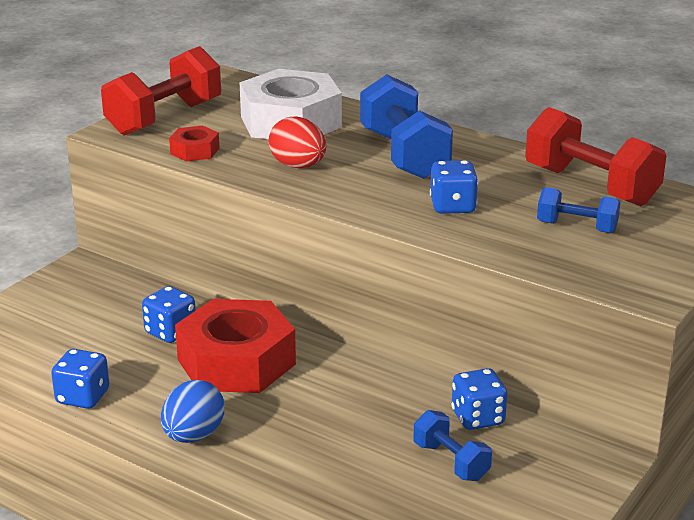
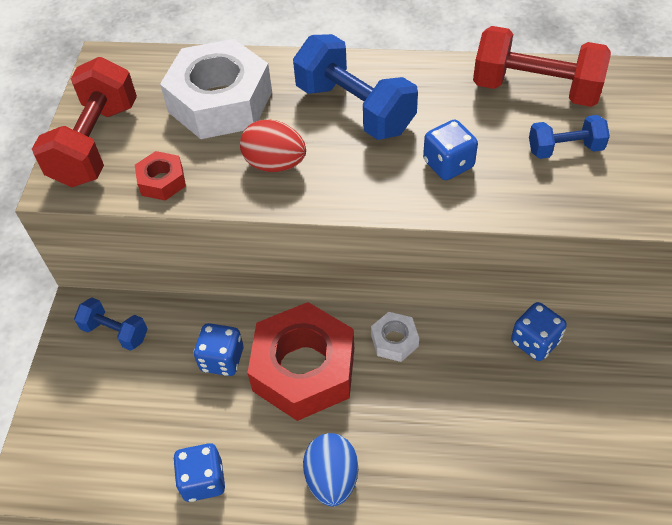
camera: 25 degrees left, 25 degrees up
blue dumbbell [413,410,492,481] -> blue dumbbell moved to [74,298,148,351]
none -> white nut [371,312,419,362]

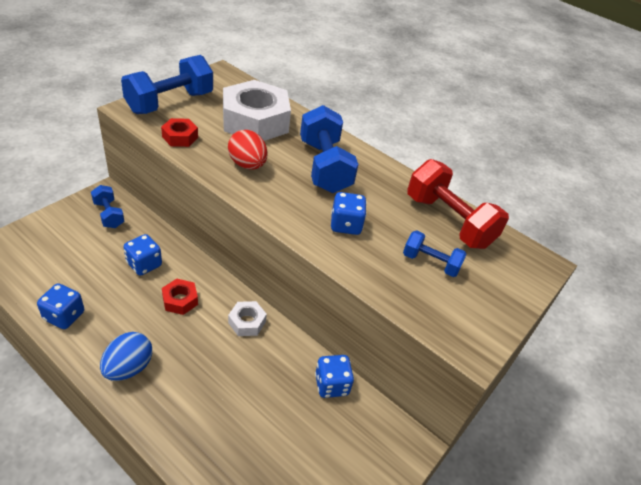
camera: 25 degrees right, 10 degrees down
red dumbbell [32,57,137,187] -> blue dumbbell [121,55,213,114]
red nut [247,302,354,421] -> red nut [162,279,198,315], size x0.45

